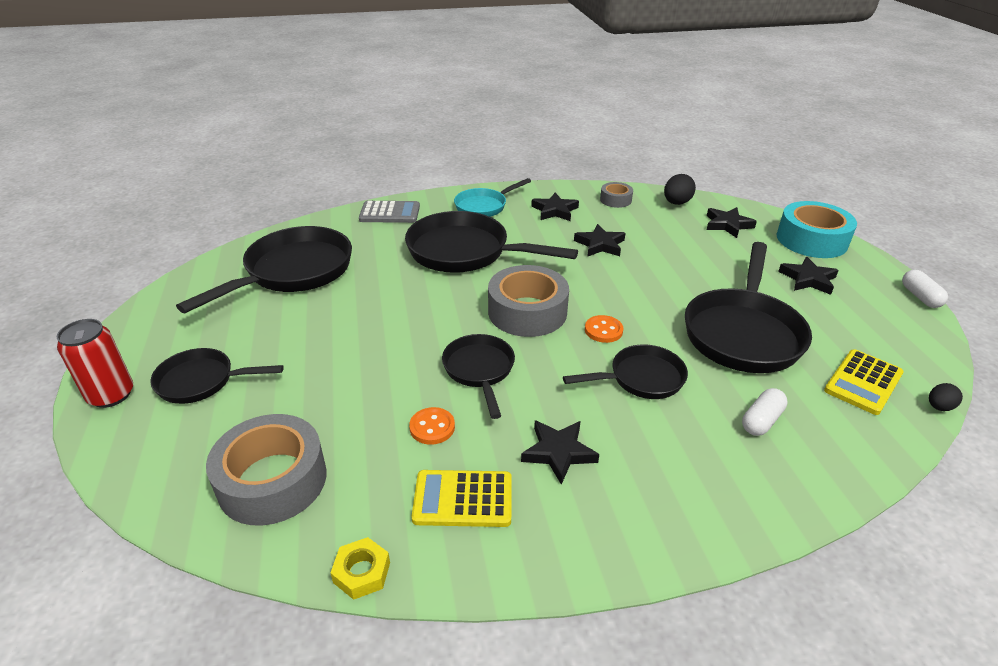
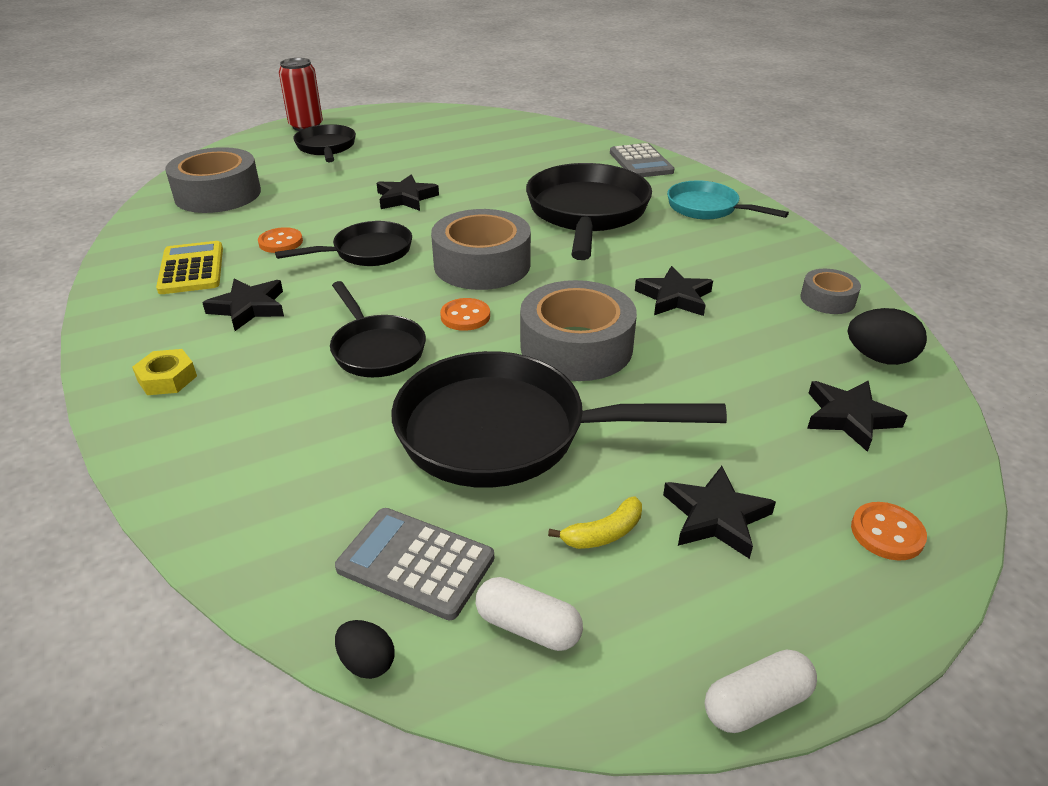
camera: 75 degrees right, 0 degrees up
black pan [176,226,352,313] -> none
yellow nut [331,537,390,600] -> yellow nut moved to [132,349,197,395]
black star [531,192,579,221] -> black star moved to [377,175,439,211]
white capsule [742,388,788,436] -> white capsule moved to [476,577,583,651]
turquoise tape [777,201,857,258] -> orange button [851,502,927,561]
yellow calculator [824,349,904,415] -> grey calculator [335,508,494,620]
none -> grey tape [520,280,637,381]
none -> yellow banana [548,497,642,549]

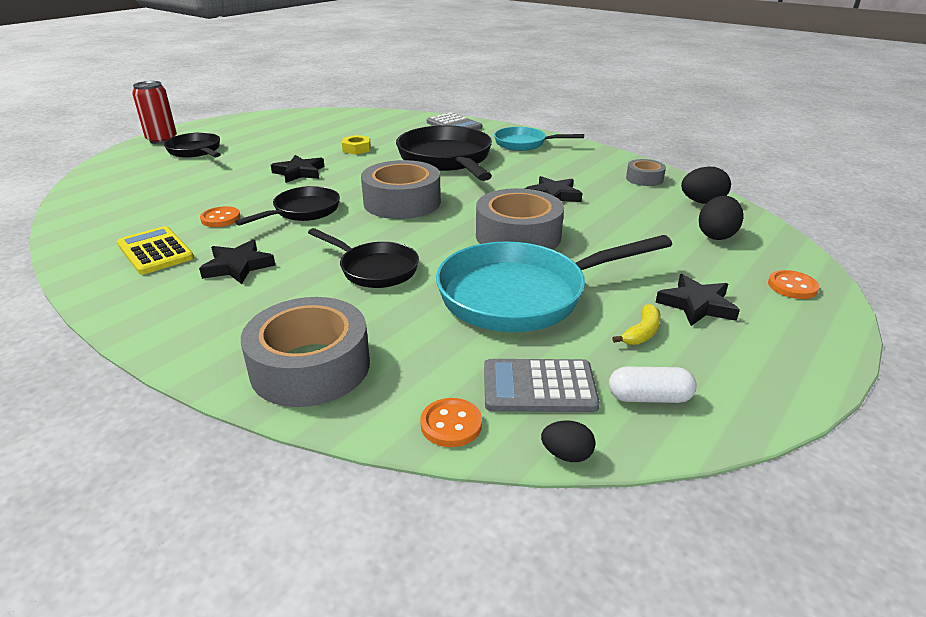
camera: 25 degrees left, 5 degrees down
yellow nut [132,349,197,395] -> yellow nut moved to [342,135,371,155]
grey tape [165,147,261,213] -> grey tape moved to [241,297,370,407]
black pan [391,351,727,488] -> turquoise pan [436,235,672,332]
orange button [440,298,490,331] -> orange button moved to [420,398,482,447]
white capsule [705,649,817,733] -> none
black star [807,381,908,452] -> black egg [699,196,743,240]

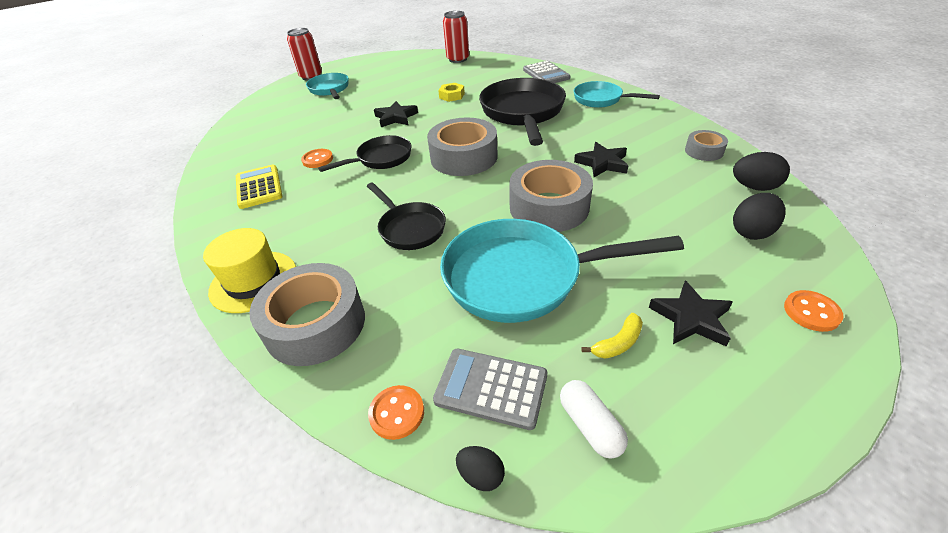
camera: 20 degrees right, 10 degrees up
black pan [164,132,221,158] -> turquoise pan [306,73,349,99]
black star [199,240,276,284] -> none
white capsule [609,366,697,403] -> white capsule turned 45 degrees clockwise [560,380,628,459]
none -> yellow hat [203,228,296,313]
none -> red can [443,11,469,63]

